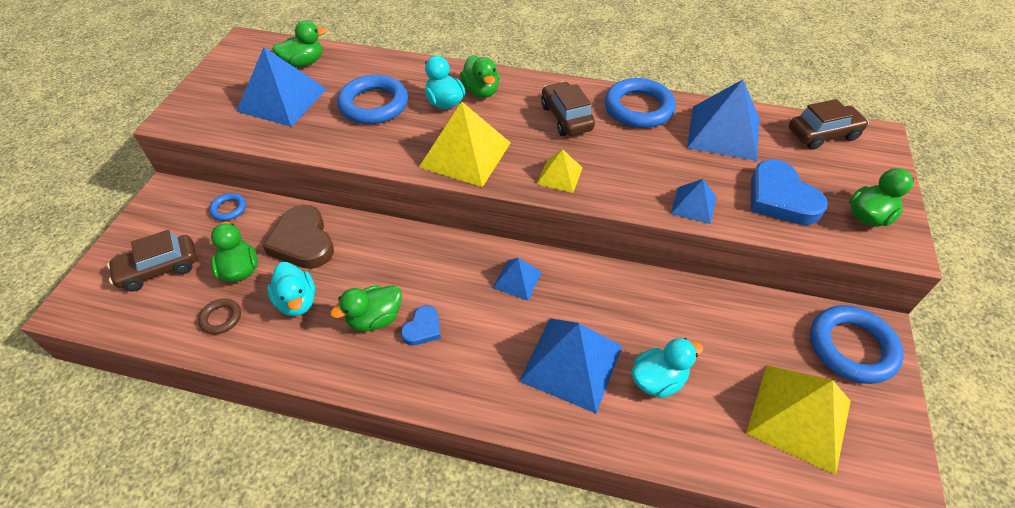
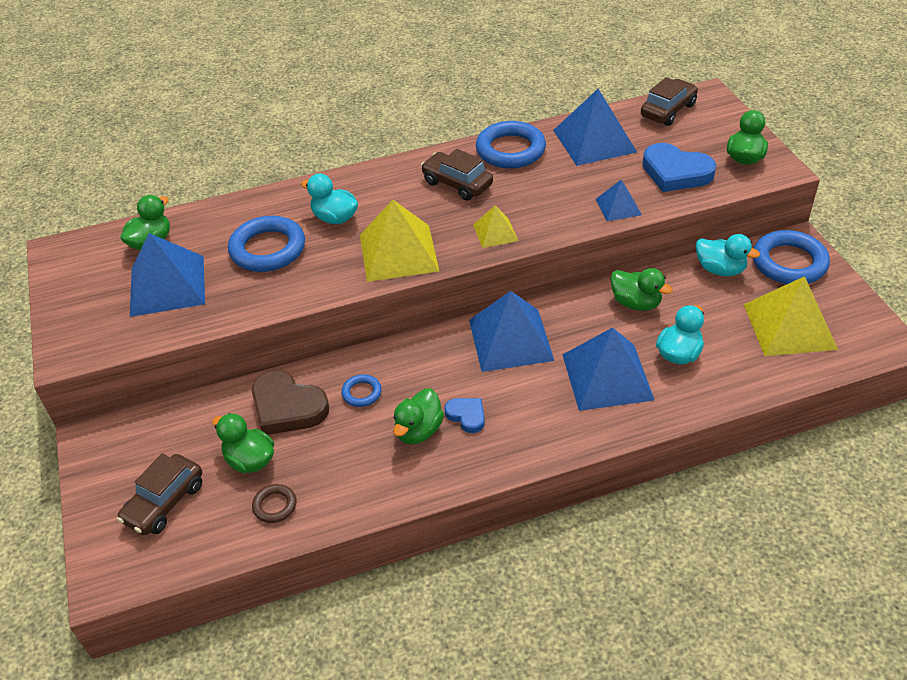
camera: 30 degrees left, 5 degrees down
blue ring [209,193,246,221] -> blue ring moved to [341,374,382,407]
turquoise duck [267,262,315,316] -> turquoise duck moved to [696,234,760,276]
blue heart [401,305,441,346] -> blue heart turned 45 degrees counterclockwise [444,398,485,433]
green duck [460,55,499,98] -> green duck moved to [610,268,673,311]
blue pyramid [493,258,542,301] -> blue pyramid [469,291,554,372], size x1.90

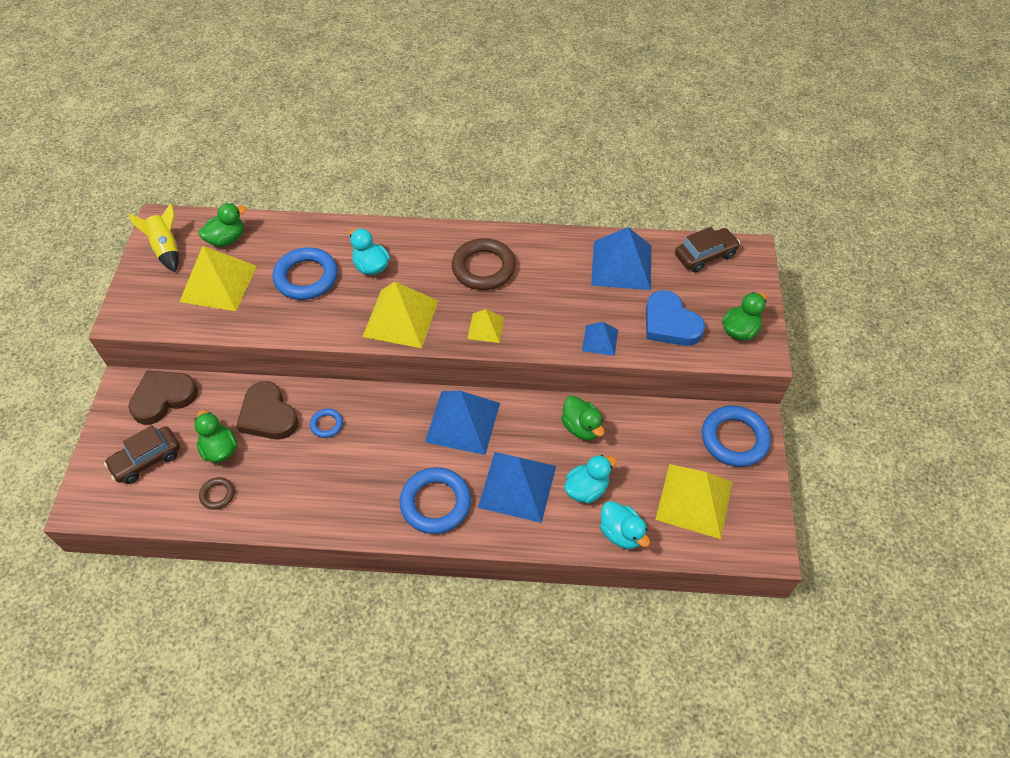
camera: 20 degrees right, 10 degrees up
blue pyramid [130,233,205,317] -> yellow pyramid [179,246,257,311]
green duck [393,388,444,444] -> none
brown car [421,149,493,200] -> brown ring [452,238,516,290]
blue heart [444,398,485,433] -> none
blue ring [476,121,546,169] -> blue ring moved to [399,467,471,534]
turquoise duck [696,234,760,276] -> turquoise duck moved to [600,501,650,549]
none -> brown heart [128,370,198,425]
none -> yellow rocket [129,203,179,272]

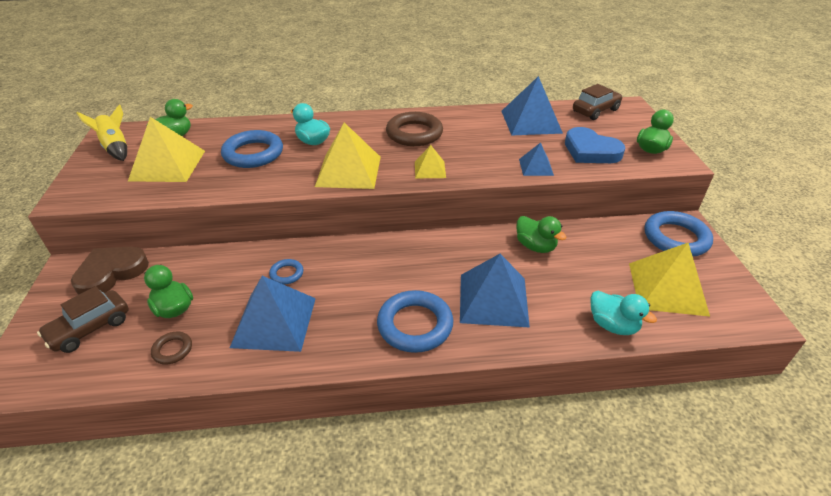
camera: 10 degrees left, 15 degrees down
brown heart [236,381,298,440] -> none
blue pyramid [425,391,500,455] -> blue pyramid moved to [230,276,316,352]
turquoise duck [564,455,617,504] -> none

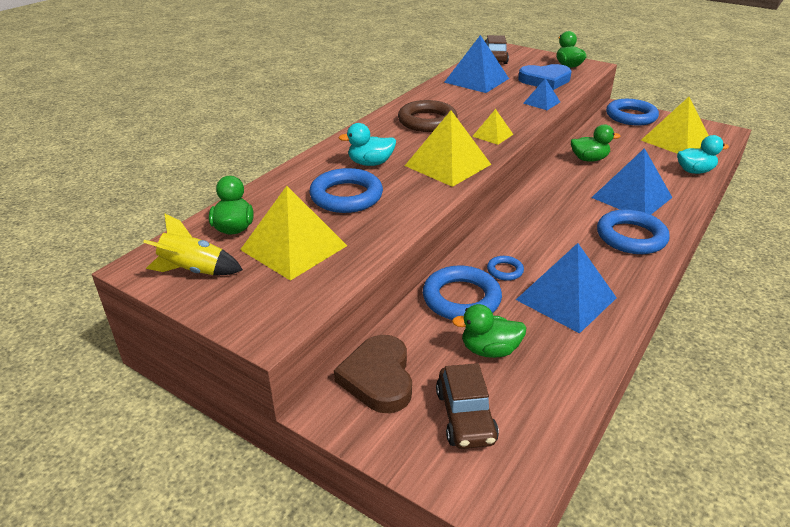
camera: 50 degrees left, 5 degrees down
brown ring [151,331,192,365] -> none
none -> blue ring [423,265,502,320]

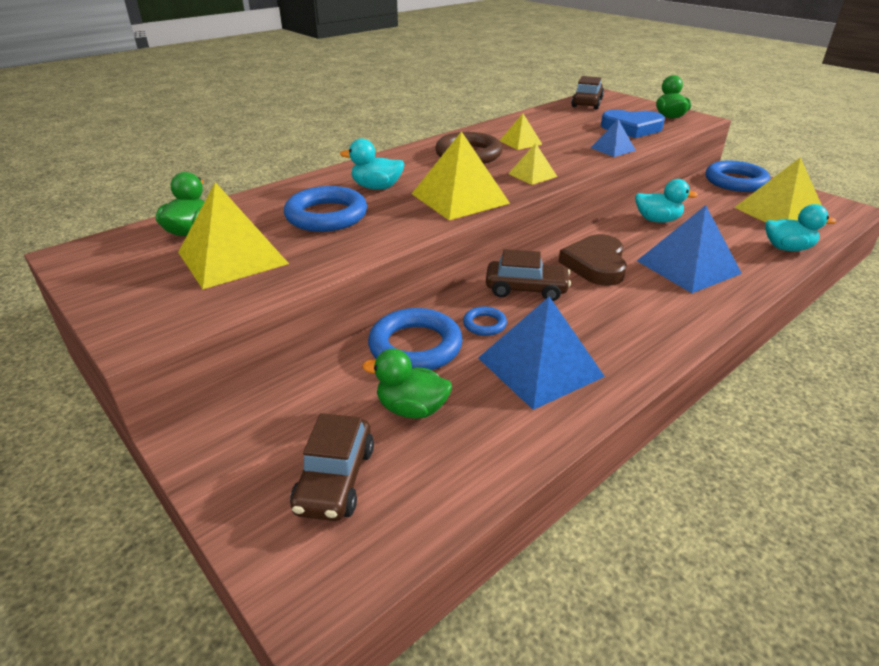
camera: 15 degrees right, 0 degrees up
yellow rocket [143,213,243,275] -> none
brown heart [334,335,412,413] -> brown heart moved to [558,234,627,286]
blue pyramid [444,35,509,93] -> none
green duck [571,124,620,162] -> turquoise duck [635,179,698,223]
blue ring [597,209,670,254] -> none
none -> brown car [486,249,571,301]
none -> yellow pyramid [499,114,542,150]

